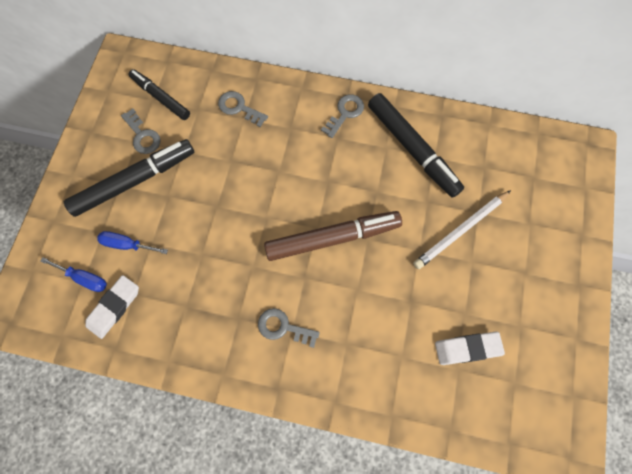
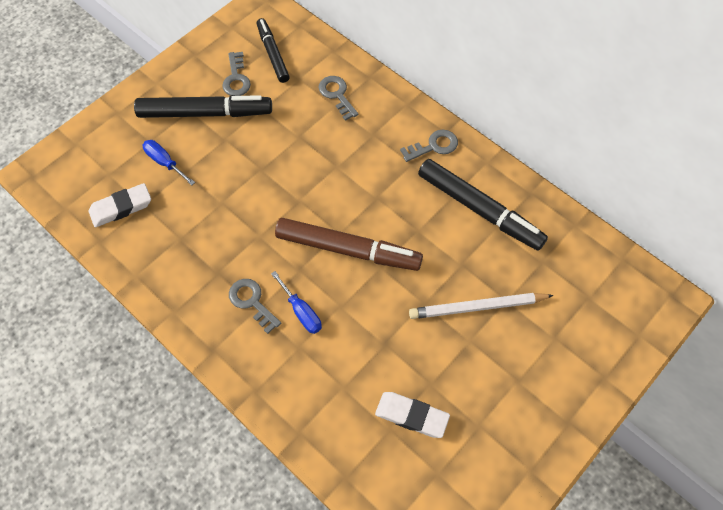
camera: 30 degrees right, 10 degrees down
blue screwdriver [40,257,107,292] -> blue screwdriver moved to [271,271,322,334]
black marker [368,93,464,198] -> black marker turned 45 degrees counterclockwise [418,159,548,251]

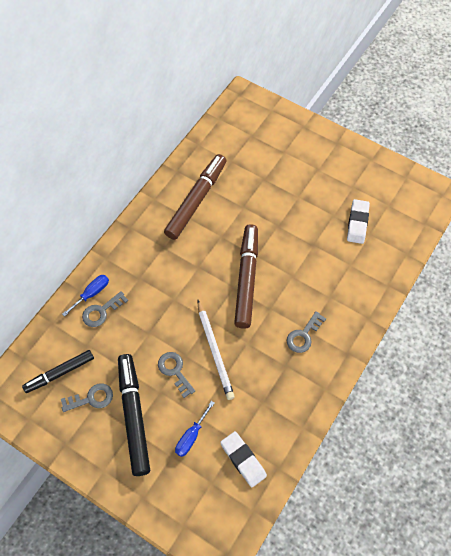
camera: 100 degrees left, 0 degrees up
blue screwdriver [271,271,322,334] -> blue screwdriver moved to [62,275,109,317]
grey key [400,130,458,162] -> grey key moved to [158,352,195,398]
white pencil [409,293,554,319] -> white pencil moved to [197,300,235,400]
black marker [418,159,548,251] -> brown marker [164,154,227,240]

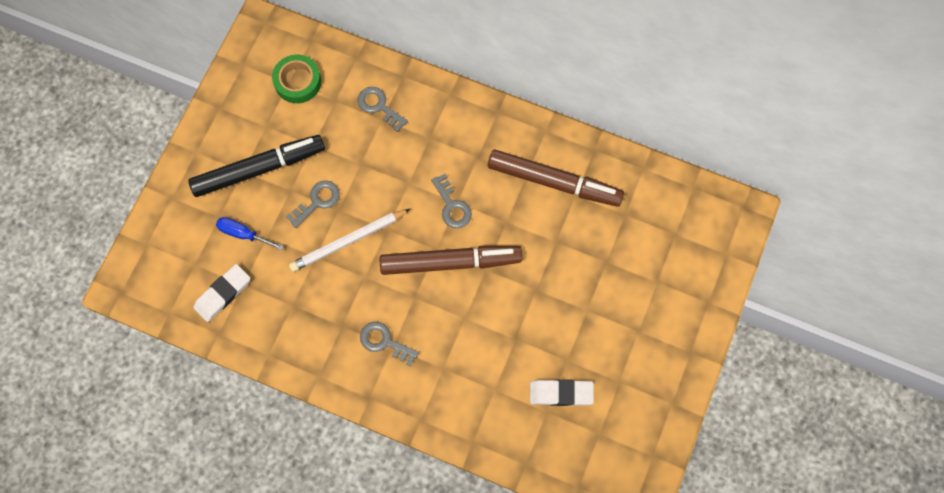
camera: 80 degrees right, 10 degrees up
black marker [22,350,94,393] -> green tape [272,55,321,103]
grey key [61,383,113,412] -> grey key moved to [431,174,472,228]
blue screwdriver [62,275,109,317] -> none

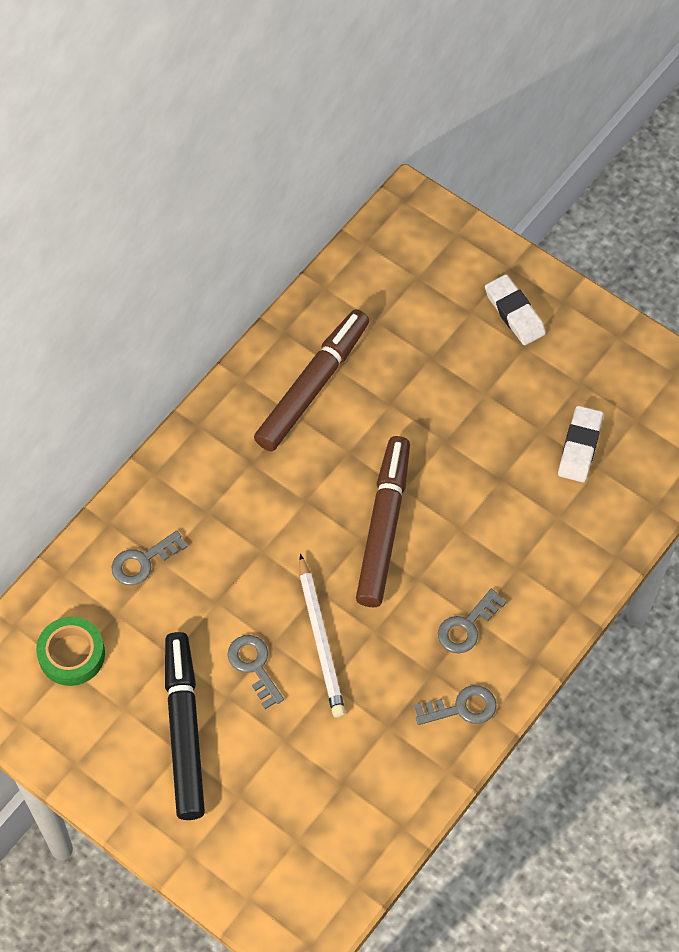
camera: 75 degrees left, 10 degrees down
white eraser [193,264,250,322] -> white eraser moved to [485,274,546,345]
blue screwdriver [216,217,284,250] -> none
grey key [431,174,472,228] -> grey key moved to [414,685,497,725]

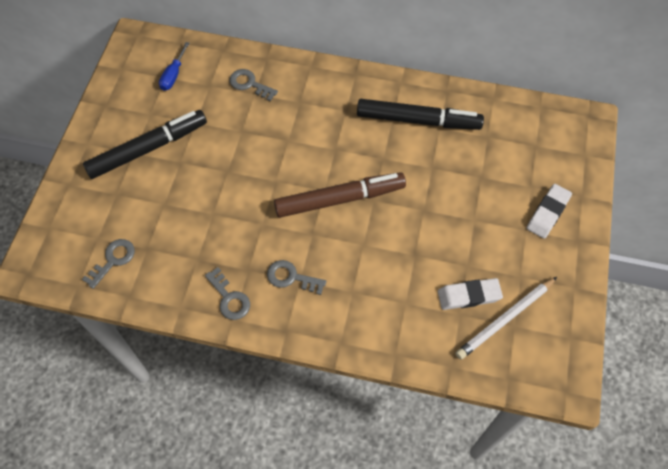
camera: 65 degrees right, 0 degrees up
green tape [36,617,105,686] -> blue screwdriver [159,42,190,91]
grey key [228,635,284,709] -> grey key moved to [82,239,135,289]
brown marker [254,309,369,451] -> black marker [357,99,484,130]
white pencil [299,554,345,718] -> white pencil moved to [456,277,557,360]

